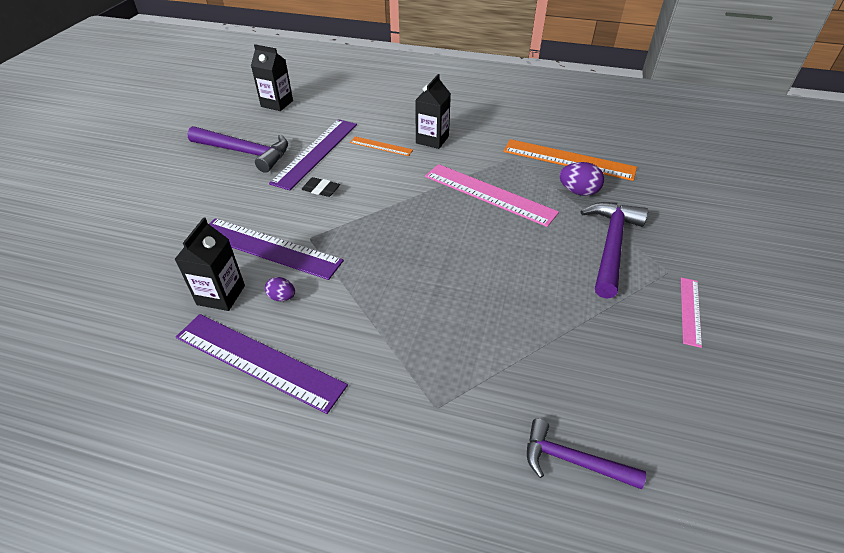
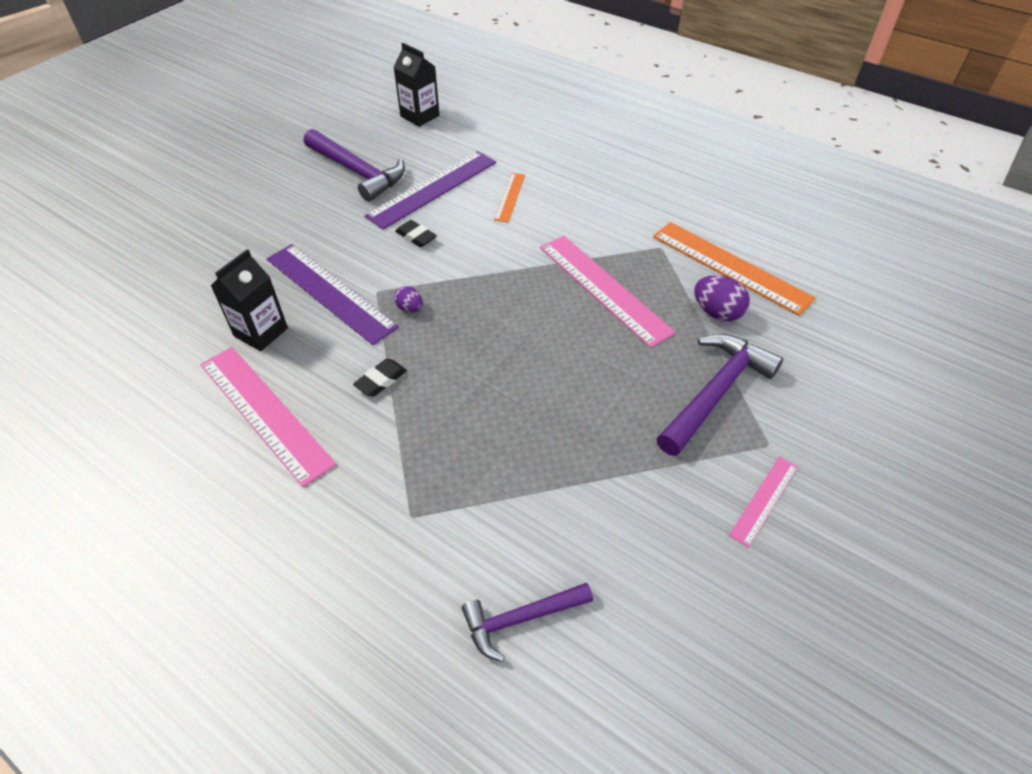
camera: 20 degrees right, 5 degrees up
purple ruler [176,314,348,414] -> pink ruler [200,347,336,487]
purple egg [265,277,295,301] -> purple egg moved to [394,286,423,313]
orange ruler [350,136,413,156] -> orange ruler turned 60 degrees clockwise [494,173,525,223]
black carton [415,74,451,149] -> none
purple hammer [527,419,646,489] -> purple hammer turned 60 degrees counterclockwise [462,582,593,662]
none -> black eraser [353,359,407,397]

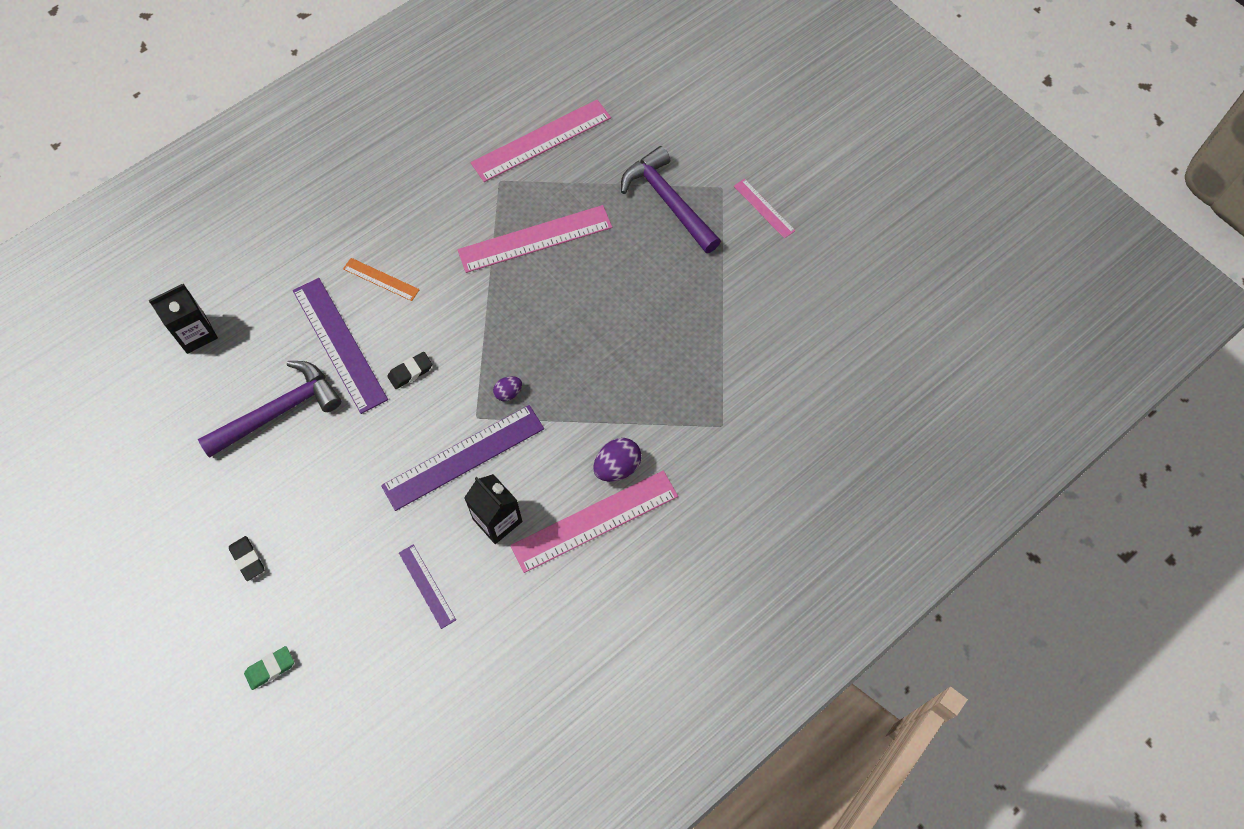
camera: 75 degrees left, 15 degrees up
black eraser [353,359,407,397] -> black eraser moved to [229,536,264,581]
purple hammer [462,582,593,662] -> none
orange ruler [653,222,815,316] -> pink ruler [471,100,611,182]
purple egg [694,275,750,321] -> purple egg moved to [593,438,641,482]
none -> green eraser [244,646,294,690]
none -> purple ruler [399,545,456,629]

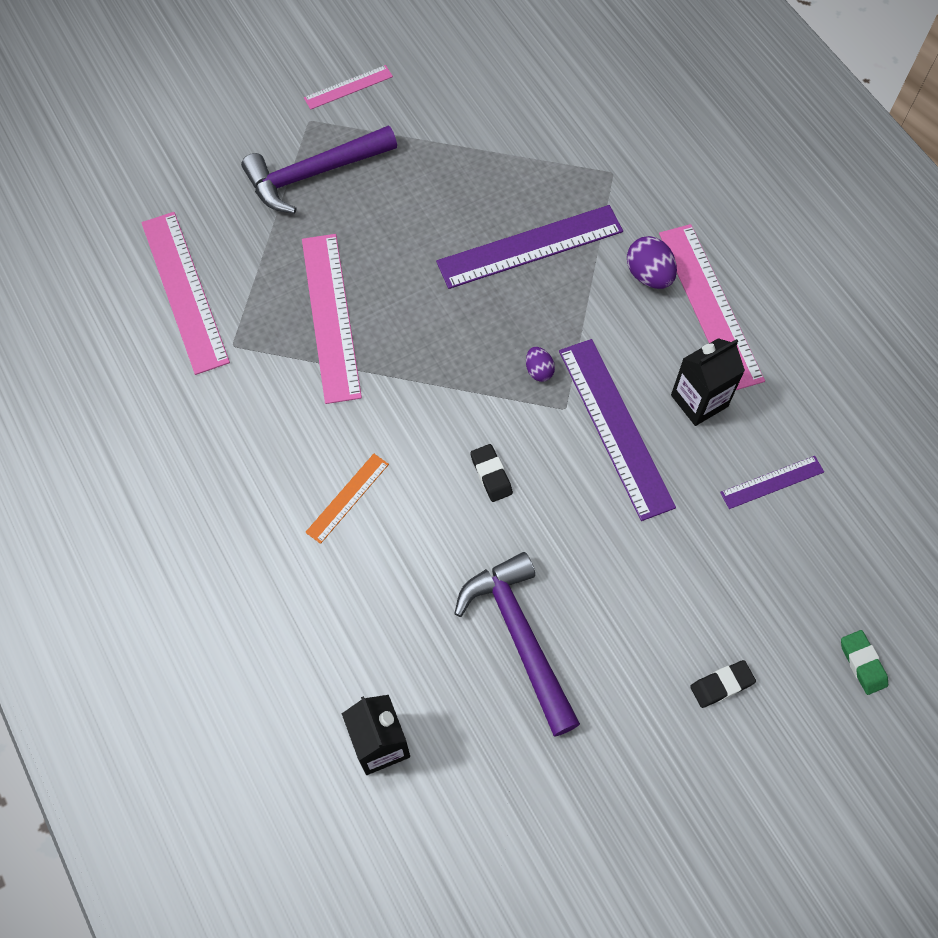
camera: 80 degrees left, 0 degrees up
purple ruler [293,278,388,414] -> purple ruler moved to [436,205,623,289]

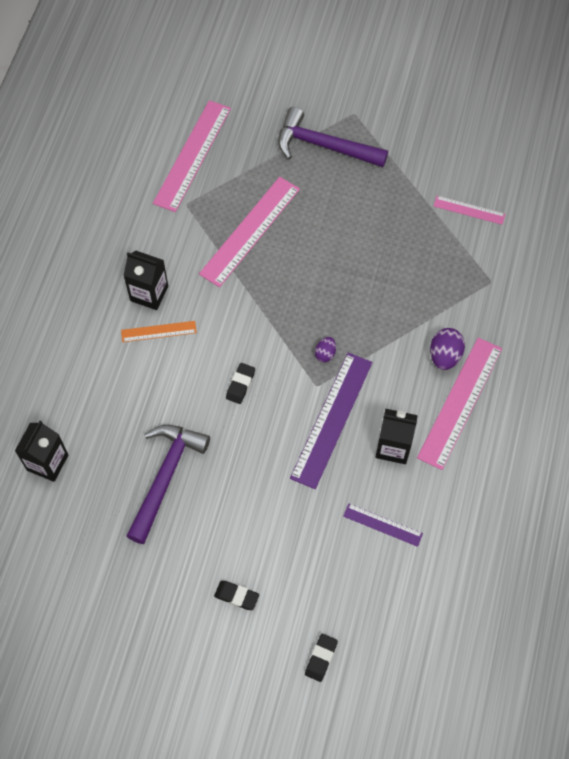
camera: 45 degrees right, 0 degrees up
pink ruler [304,65,393,110] -> pink ruler moved to [434,196,505,225]
purple ruler [436,205,623,289] -> none
green eraser [841,630,888,695] -> black eraser [305,634,338,682]
none -> black carton [123,251,168,310]

